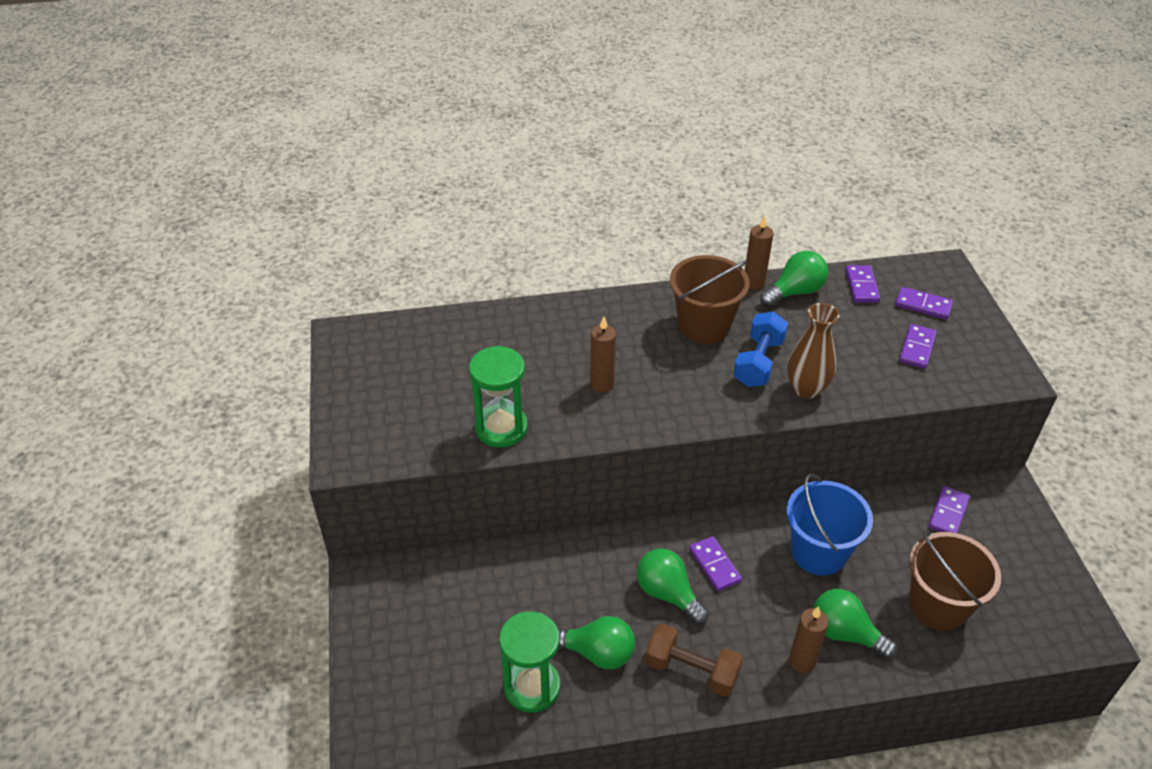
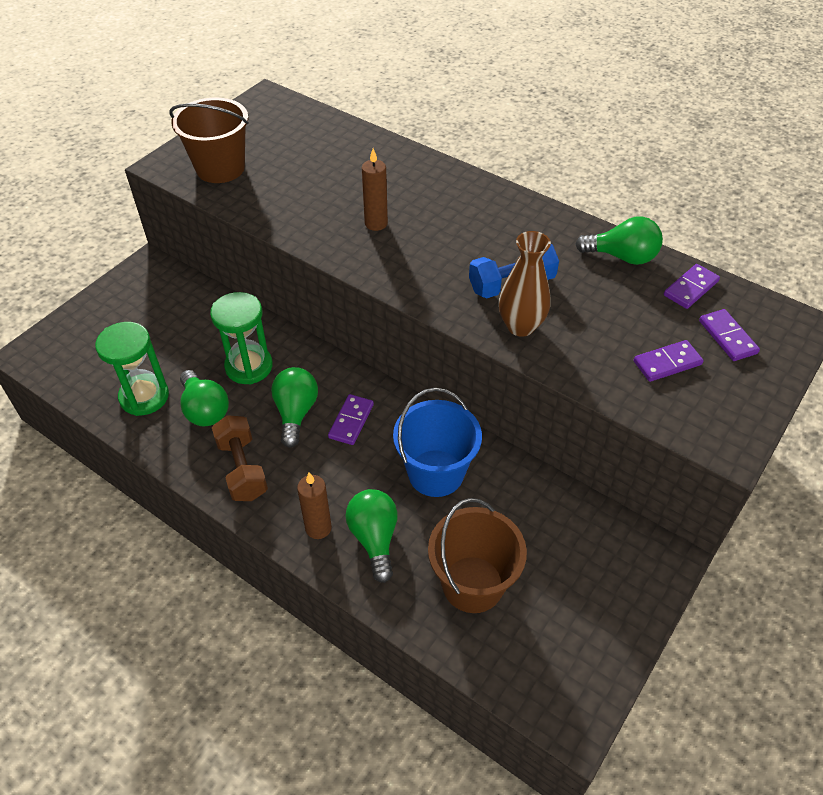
camera: 45 degrees right, 5 degrees up
green hourglass [469,346,528,448] -> green hourglass moved to [210,292,273,384]
brown bucket [670,255,750,344] -> brown bucket moved to [170,98,249,183]
brown candle [745,215,773,290] -> none
purple domino [929,486,970,533] -> none

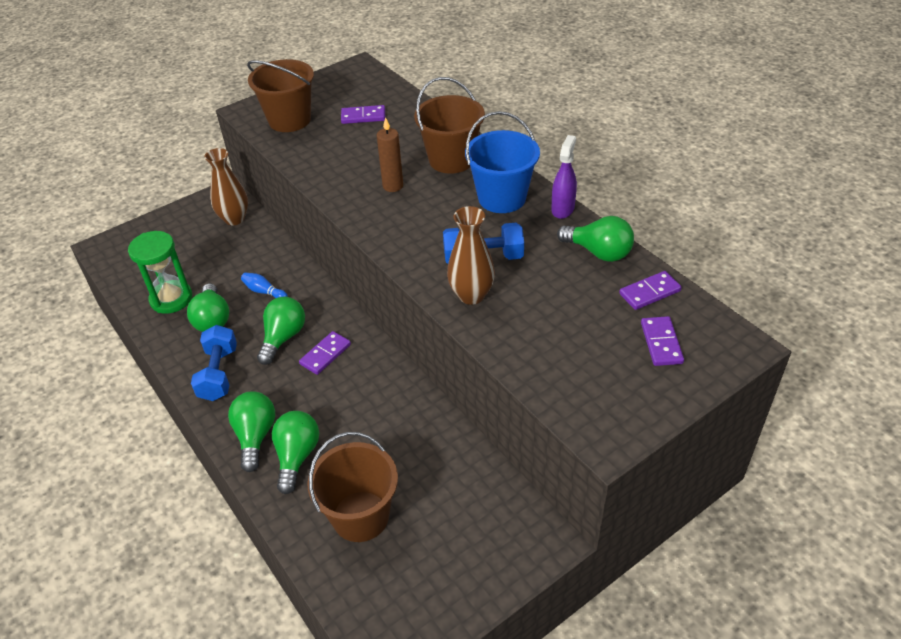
camera: 20 degrees right, 5 degrees down
green hourglass [210,292,273,384] -> blue bowling pin [241,272,288,298]
brown dumbbell [212,415,268,501] -> blue dumbbell [191,325,237,401]
brown candle [297,472,332,539] -> green light bulb [228,391,275,472]
blue bucket [393,388,482,497] -> blue bucket moved to [465,111,540,213]
purple domino [634,340,704,382] -> purple domino moved to [341,105,385,124]
none -> brown vase [204,148,248,225]
none -> brown bucket [414,77,485,174]
none -> purple spray bottle [551,135,577,219]

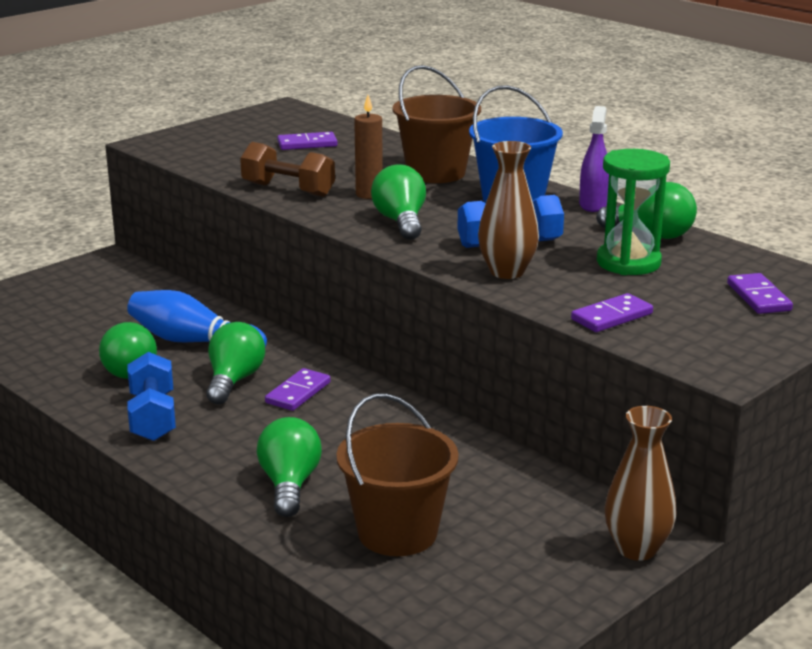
camera: 10 degrees left, 20 degrees down
green hourglass [128,231,192,314] -> green hourglass moved to [597,149,670,275]
brown vase [204,148,248,225] -> brown vase moved to [605,406,676,561]
green light bulb [228,391,275,472] -> green light bulb moved to [371,165,426,240]
blue bowling pin [241,272,288,298] -> blue bowling pin [127,290,267,347], size x2.03
brown bucket [247,59,314,132] -> none
purple domino [619,271,682,310] -> purple domino moved to [571,293,653,332]
none -> brown dumbbell [240,142,335,197]

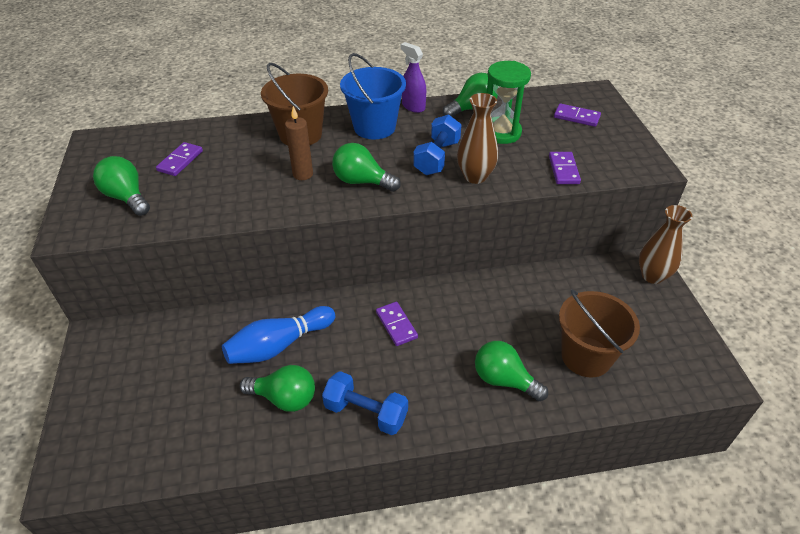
camera: 55 degrees left, 20 degrees up
green light bulb [206,322,265,404] -> green light bulb moved to [93,156,150,216]
brown dumbbell [240,142,335,197] -> none

